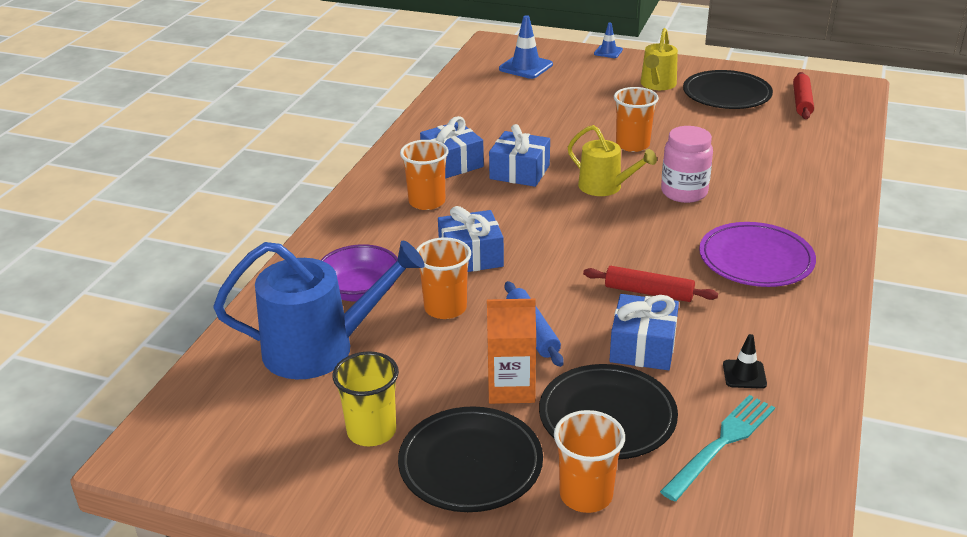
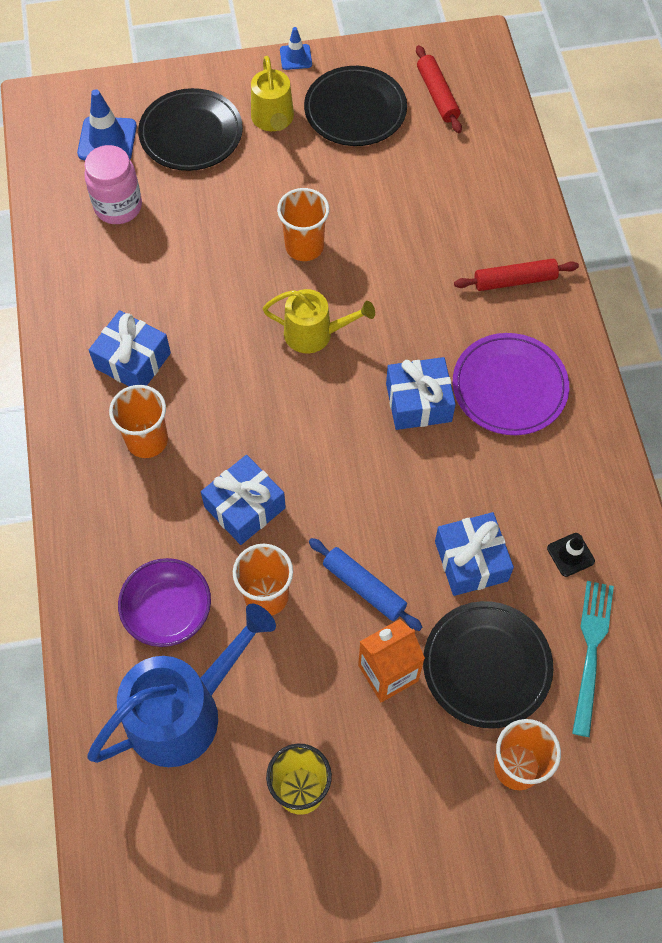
camera: 30 degrees left, 30 degrees up
black plate [398,406,543,512] -> black plate moved to [138,88,243,171]
blue gift [489,124,550,187] -> blue gift moved to [386,357,456,430]
red rolling pin [583,266,718,302] -> red rolling pin moved to [454,259,579,291]
blue traffic cone [594,23,623,58] -> blue traffic cone moved to [280,27,312,70]
pink jar [661,126,713,203] -> pink jar moved to [84,145,142,224]

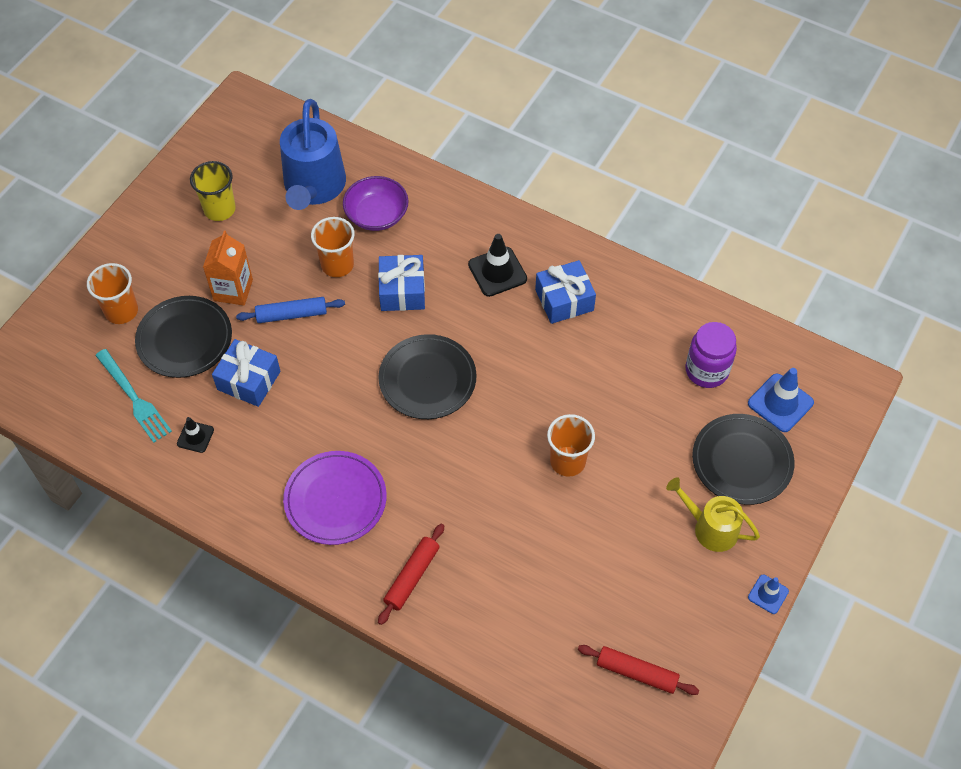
camera: 130 degrees right, 5 degrees down
pink jar [84,145,142,224] -> purple jar [685,322,737,388]
orange cup [109,385,168,458] -> black traffic cone [468,234,527,297]
yellow watering can [263,289,375,353] -> none
black plate [304,66,407,146] -> black plate moved to [378,334,476,419]
blue gift [386,357,456,430] -> none

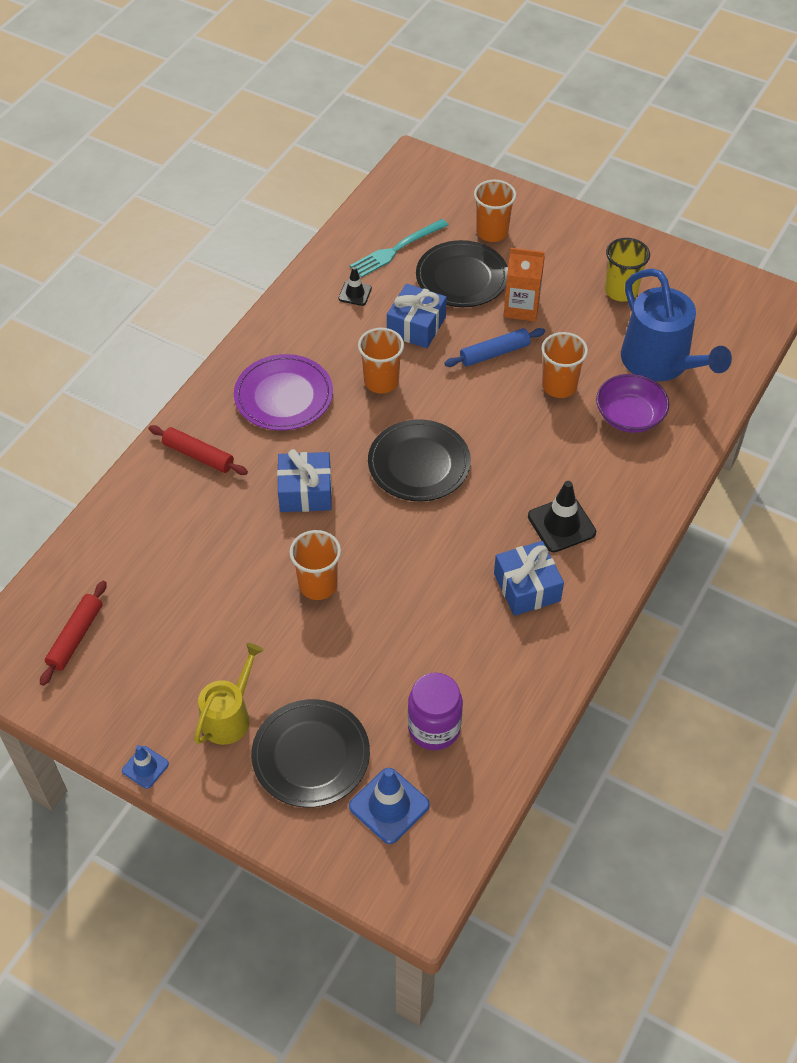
camera: 90 degrees right, 5 degrees down
blue rolling pin [236,297,345,323] -> blue rolling pin turned 75 degrees clockwise [444,328,545,367]
blue watering can [280,99,346,210] -> blue watering can turned 120 degrees counterclockwise [621,268,732,382]
blue gift [378,255,425,311] -> blue gift moved to [277,449,332,512]
none -> orange cup [358,328,404,394]

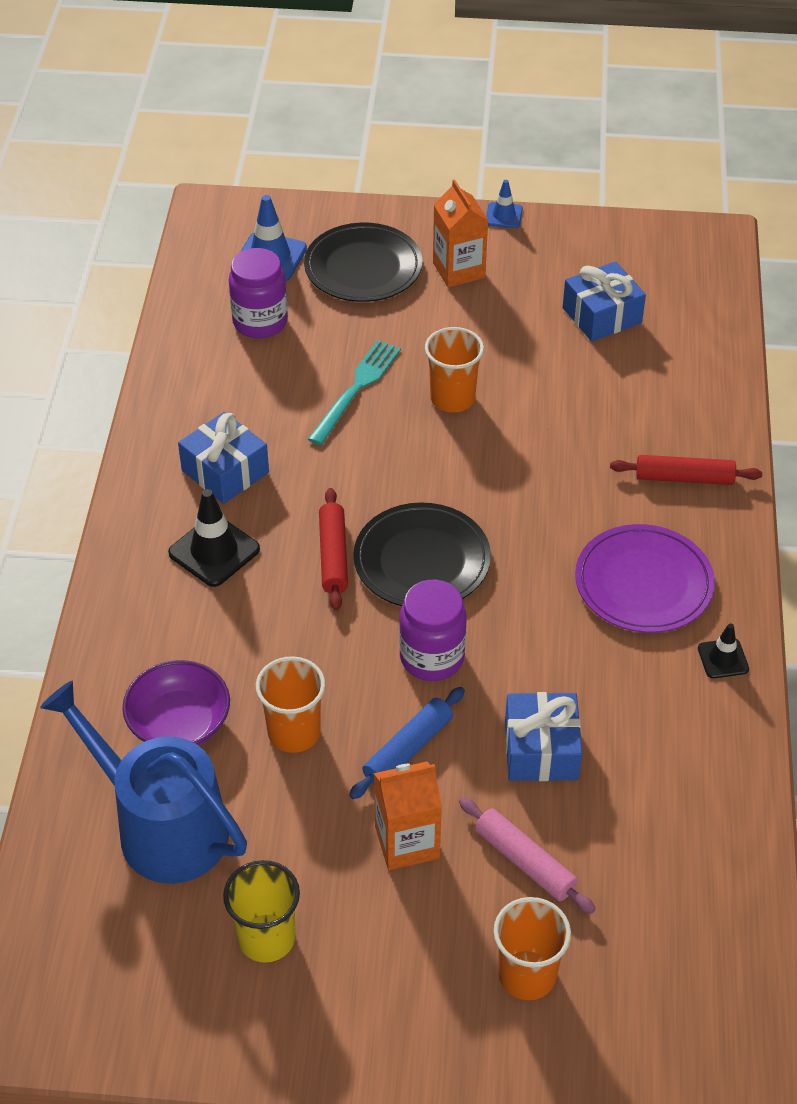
camera: 155 degrees right, 5 degrees down
red rolling pin [40,581,107,686] -> red rolling pin moved to [319,488,348,611]
yellow watering can [194,643,263,745] -> orange carton [433,179,488,287]
blue gift [277,449,332,512] -> blue gift moved to [563,261,646,341]
black traffic cone [338,267,372,306] -> black traffic cone moved to [698,623,749,679]
turquoise fork [350,219,449,278] -> turquoise fork moved to [308,340,401,445]
orange cup [358,328,404,394] -> none
black plate [416,240,508,307] -> pink rolling pin [459,798,596,914]
none -> purple jar [399,580,467,681]

